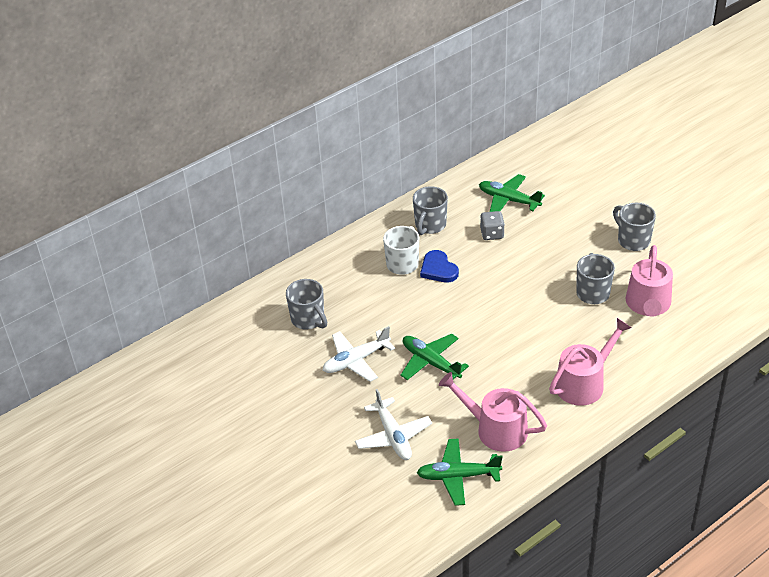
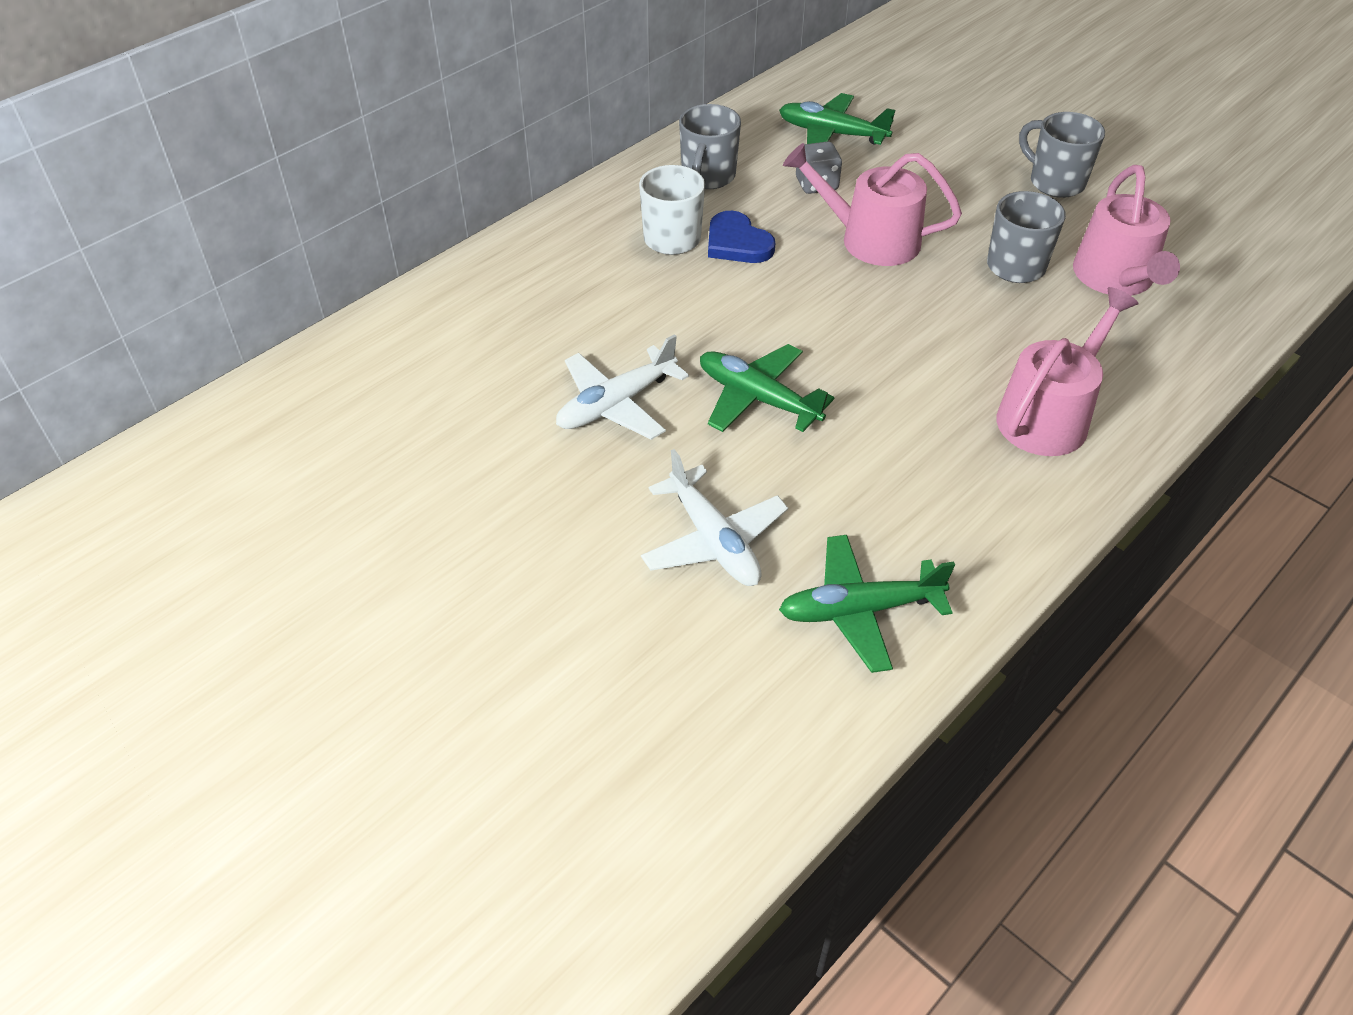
camera: 10 degrees left, 5 degrees up
grey mug [286,279,327,330] -> none
pink watering can [439,372,547,452] -> pink watering can moved to [783,143,962,266]

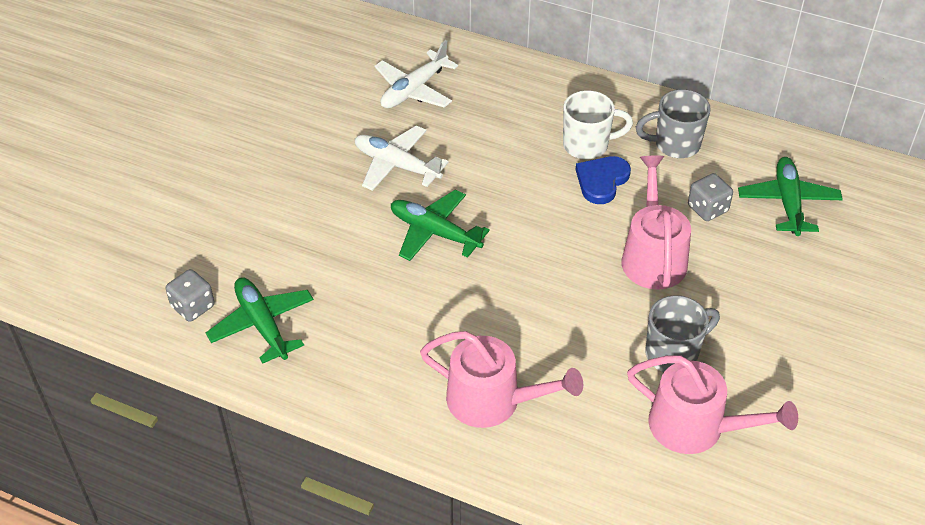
camera: 70 degrees right, 0 degrees up
white plane [641,449,788,586] -> white plane moved to [374,40,458,108]
green plane [700,344,835,432] -> green plane turned 75 degrees counterclockwise [391,190,490,261]
grey mug [1019,112,1105,198] -> none
pink watering can [1073,165,1180,296] -> pink watering can turned 135 degrees counterclockwise [627,355,798,454]
none -> grey dice [166,269,215,322]

